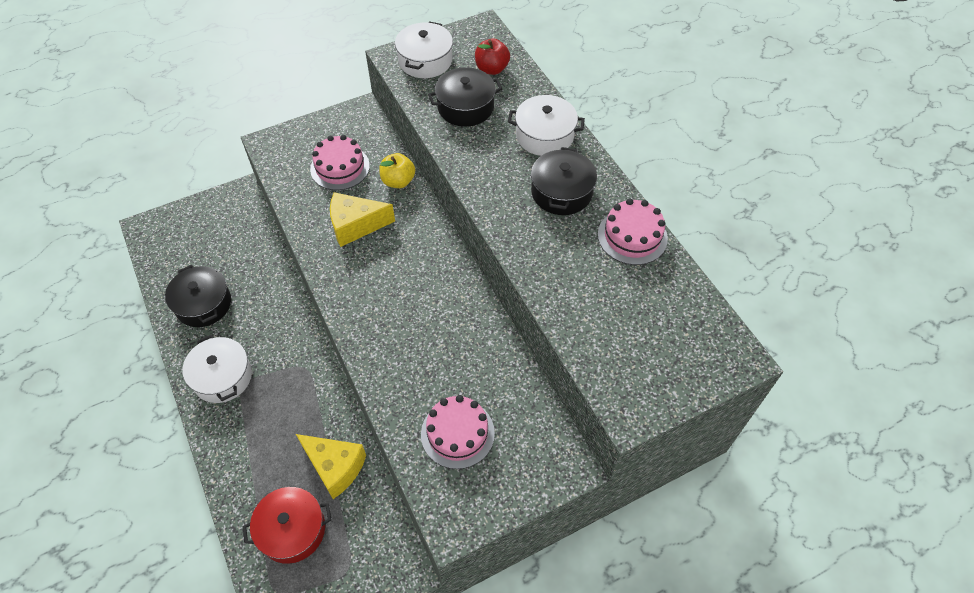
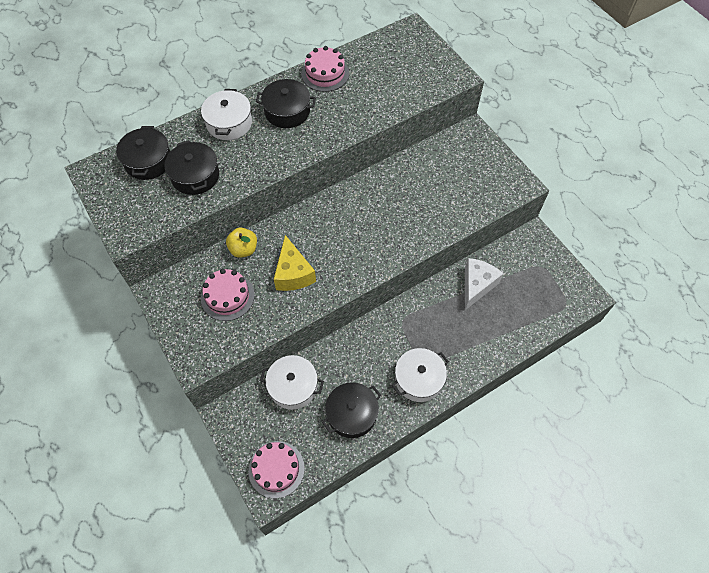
camera: 95 degrees left, 5 degrees up
red pot [243,487,331,564] -> none
yellow cheese [296,434,366,499] -> white cheese [465,258,504,310]
white pot [395,21,453,78] -> white pot moved to [260,355,324,410]
pink cake [421,395,495,469] -> pink cake moved to [248,441,305,498]
red apple [475,38,510,75] -> black pot [116,126,170,180]

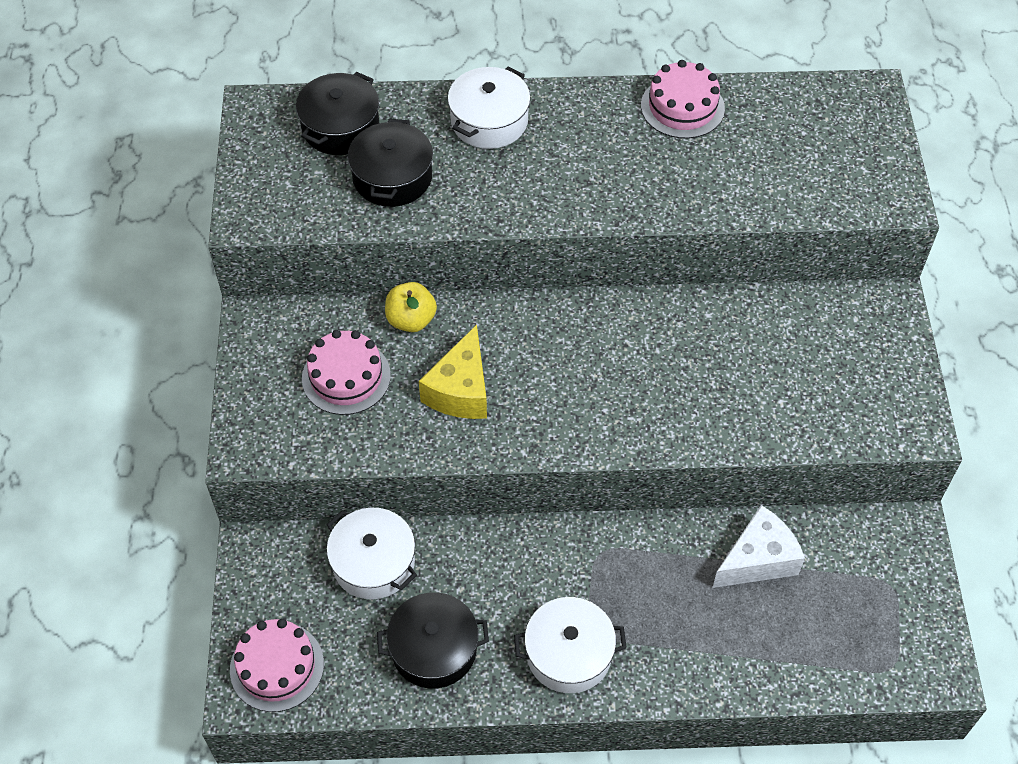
camera: 30 degrees right, 5 degrees down
black pot [256,79,316,128] -> none

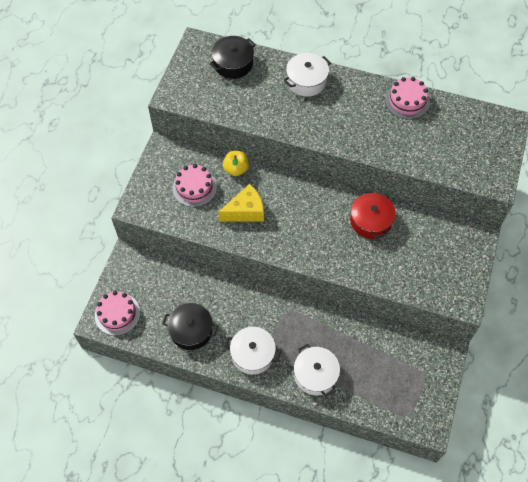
camera: 20 degrees right, 5 degrees up
white pot [327,508,417,600] -> white pot moved to [294,344,340,397]
black pot [347,118,433,207] -> none
yellow cheese [419,325,487,419] -> yellow cheese turned 150 degrees counterclockwise [218,184,264,222]
white cheese [712,505,805,588] -> none
none -> red pot [350,190,396,239]

